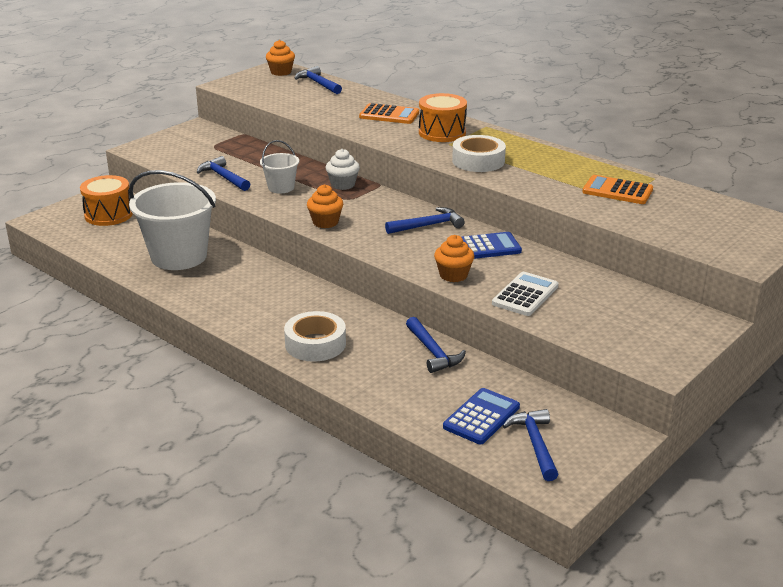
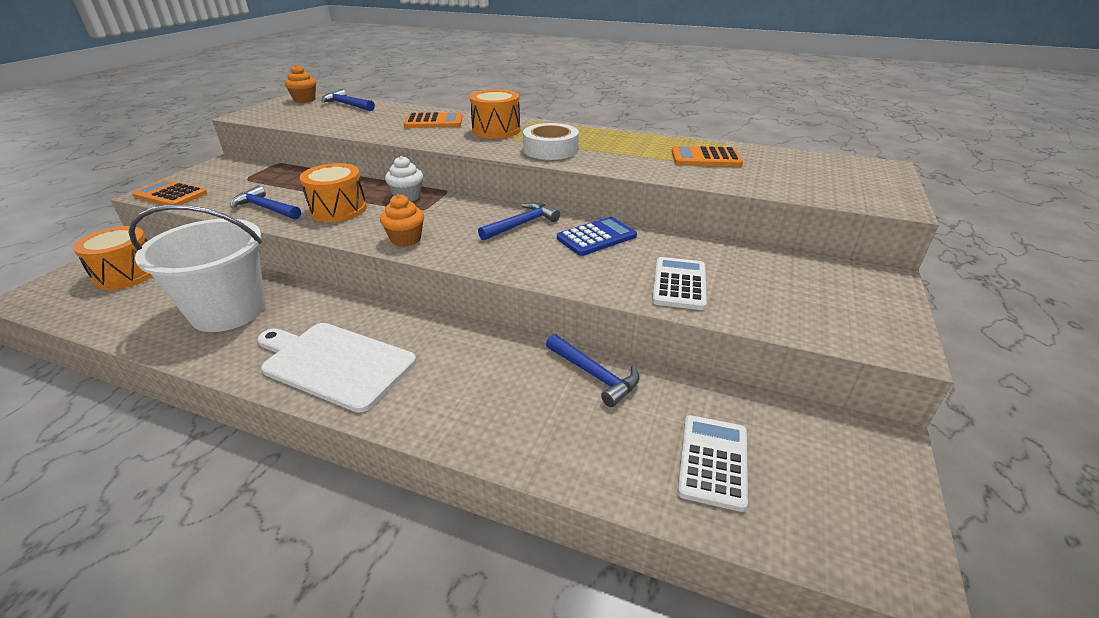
camera: 20 degrees left, 5 degrees up
white bucket [260,140,299,193] -> orange drum [300,163,367,222]
white tape [284,311,346,362] -> none
orange cupcake [434,235,474,282] -> none
blue calculator [443,388,520,444] -> white calculator [677,415,748,512]
blue hammer [503,409,559,481] -> none
none -> orange calculator [132,179,207,205]
none -> white cutting board [257,323,416,413]

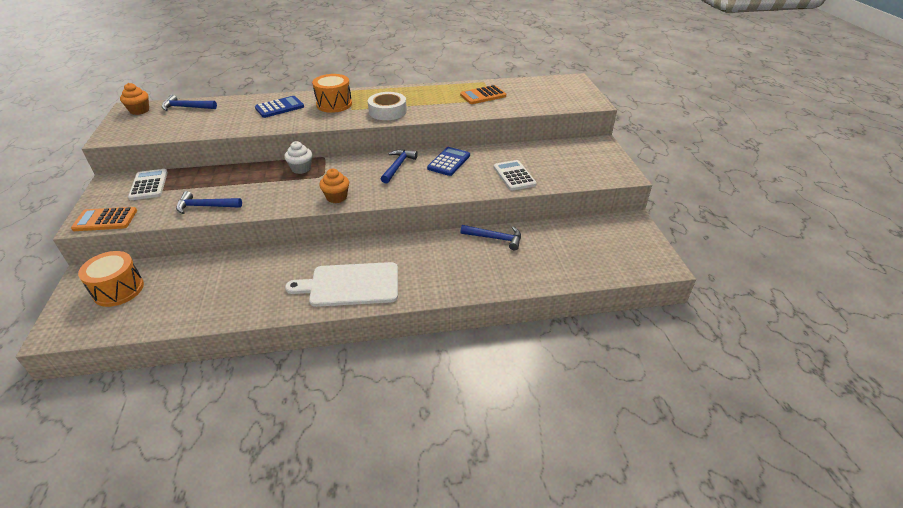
camera: 30 degrees left, 5 degrees up
white bucket [128,204,265,332] -> none
orange drum [300,163,367,222] -> none
orange calculator [404,112,463,128] -> blue calculator [255,96,304,118]
white calculator [677,415,748,512] -> white calculator moved to [128,169,168,200]

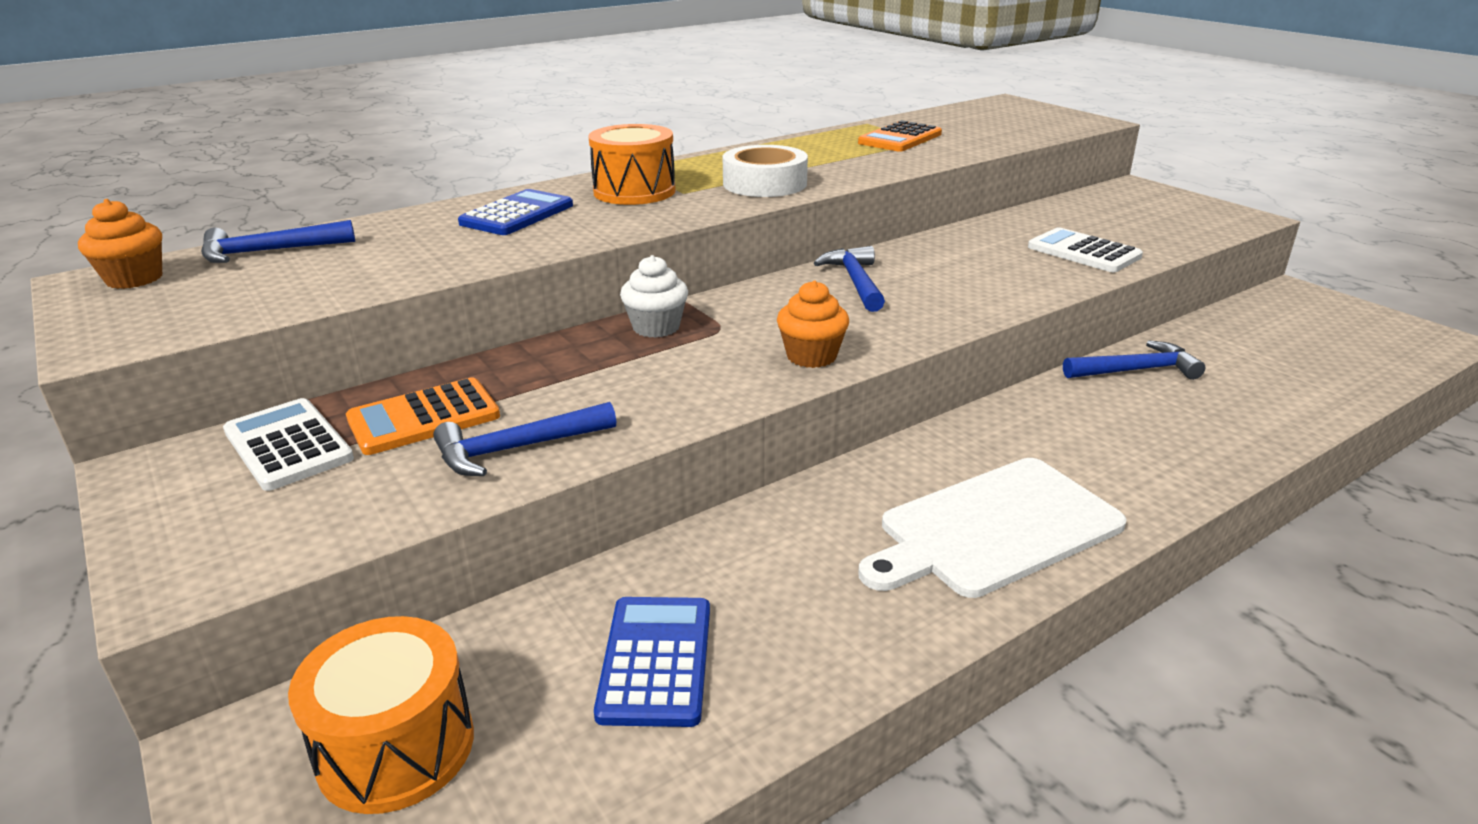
camera: 25 degrees left, 10 degrees down
orange calculator [71,207,137,231] -> orange calculator moved to [346,377,500,455]
blue calculator [427,147,470,176] -> blue calculator moved to [594,597,710,727]

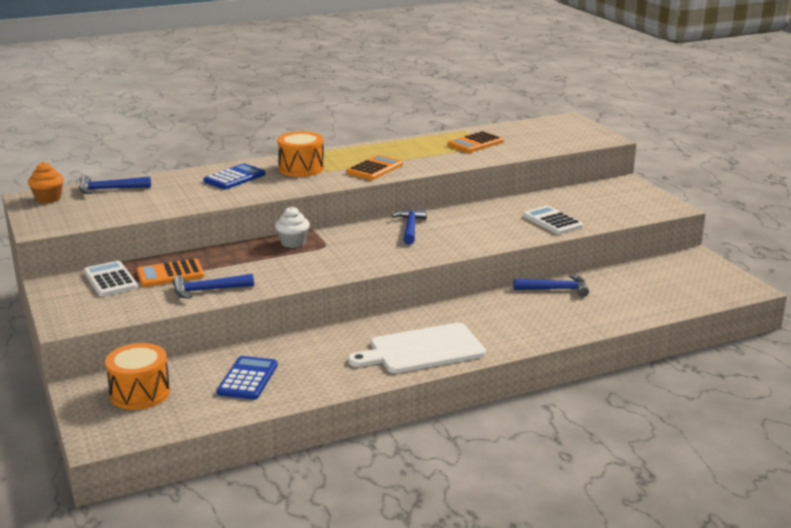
camera: 10 degrees right, 5 degrees down
white tape [722,145,808,197] -> orange calculator [346,155,403,180]
orange cupcake [777,281,849,368] -> none

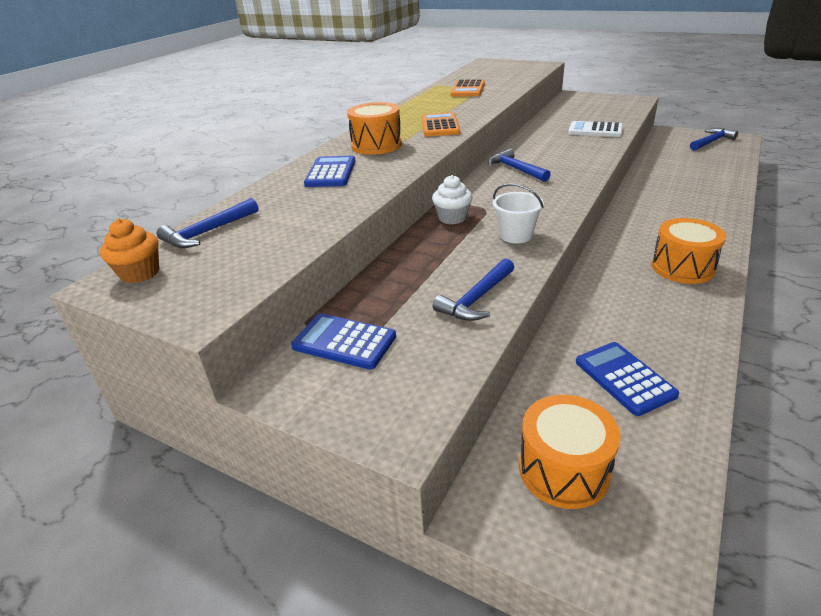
camera: 35 degrees left, 10 degrees up
white calculator [84,261,138,296] -> blue calculator [291,313,396,370]
orange calculator [136,258,205,287] -> none
white cutting board [348,323,486,373] -> orange drum [652,218,726,284]
blue hammer [514,274,589,297] -> blue hammer moved to [690,128,738,151]
none -> white bucket [493,183,544,243]

